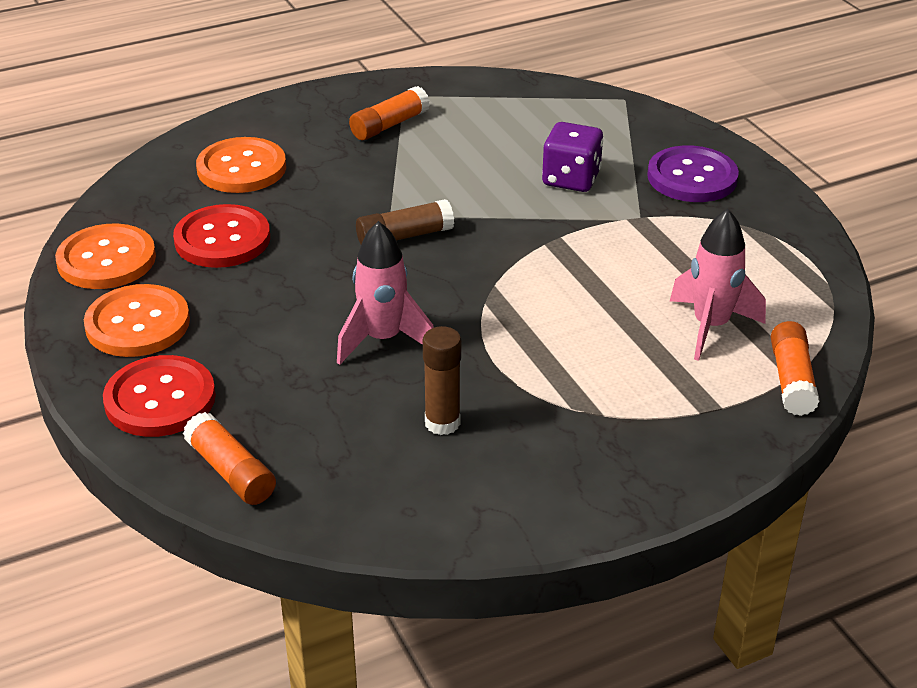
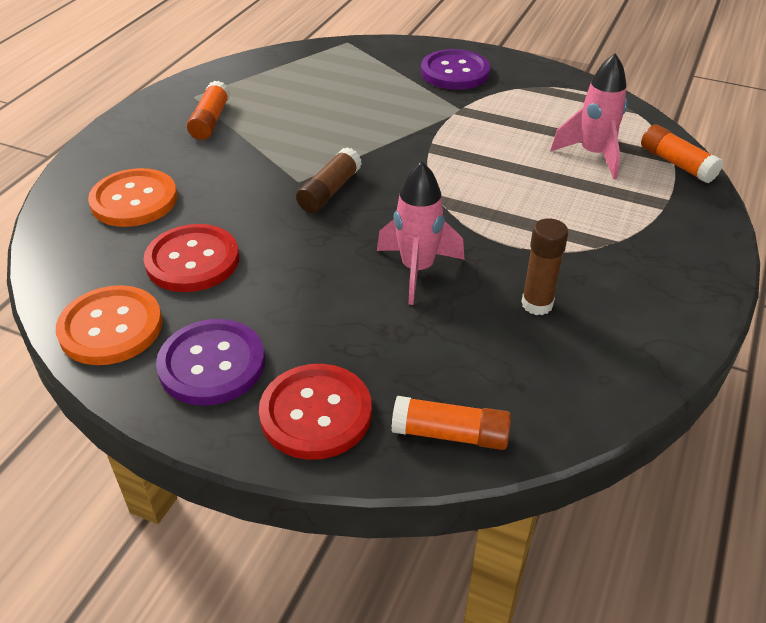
camera: 40 degrees left, 5 degrees up
orange button [84,284,190,357] -> purple button [156,319,265,406]
purple dice [542,122,603,192] -> none

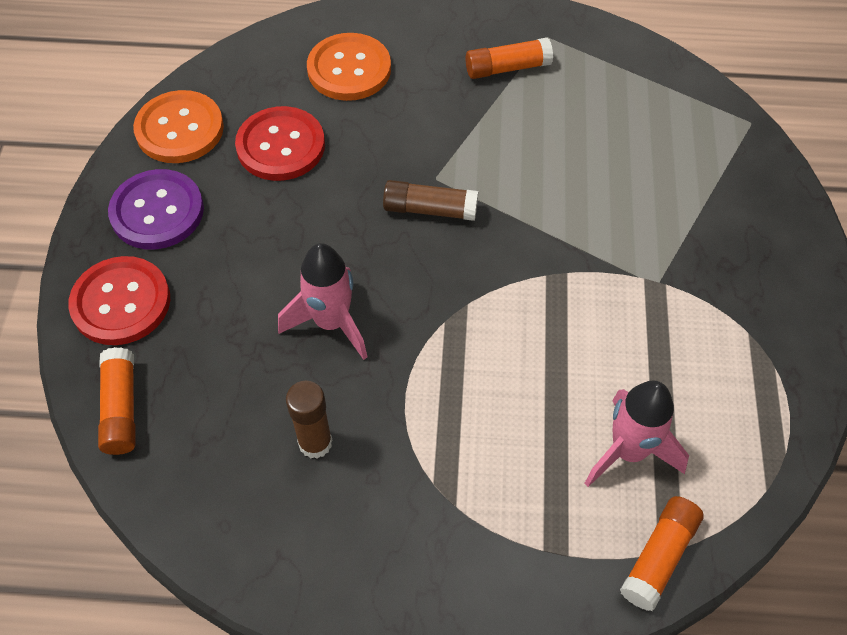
camera: 70 degrees right, 15 degrees up
purple button [421,49,490,90] -> none

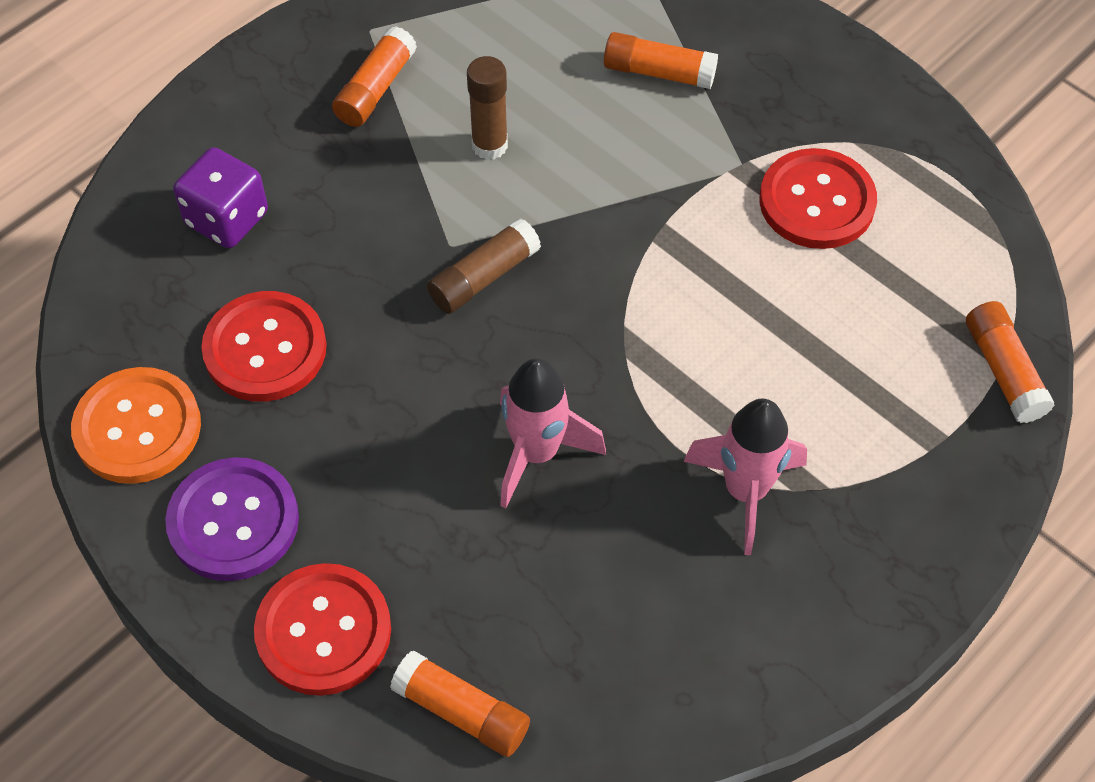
camera: 50 degrees left, 0 degrees up
brown glue stick [286,381,332,459] -> brown glue stick moved to [467,56,508,160]
orange button [307,33,391,101] -> purple dice [173,147,268,248]
pink rocket [585,381,689,487] -> pink rocket moved to [683,398,807,555]
none -> orange glue stick [604,32,718,89]
none -> red button [759,148,877,249]

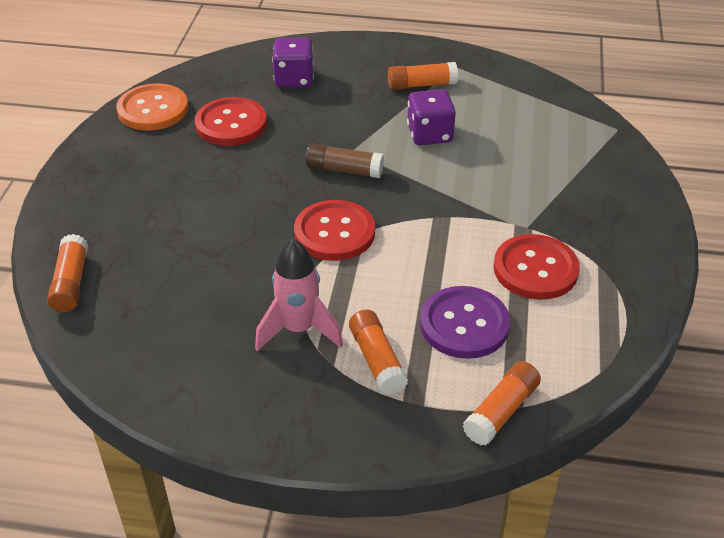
camera: 55 degrees right, 15 degrees down
purple button [165,457,299,581] -> purple button moved to [420,286,510,359]
red button [254,563,391,696] -> red button moved to [294,200,375,261]
brown glue stick [467,56,508,160] -> purple dice [407,89,456,145]
pink rocket [500,358,606,509] -> none
orange glue stick [604,32,718,89] -> orange glue stick moved to [349,309,408,395]

